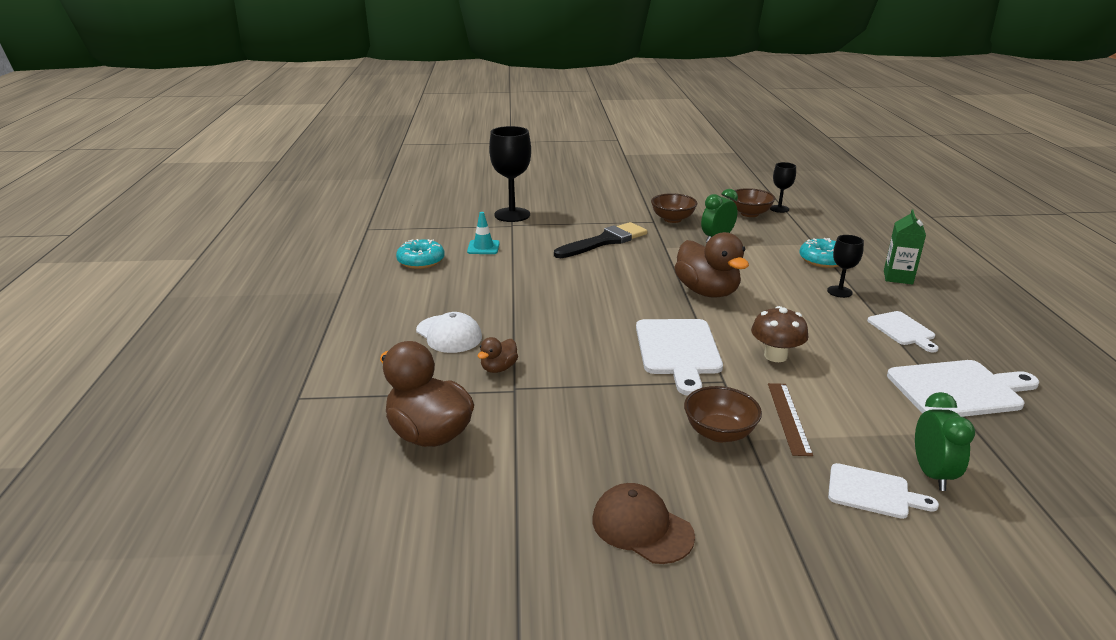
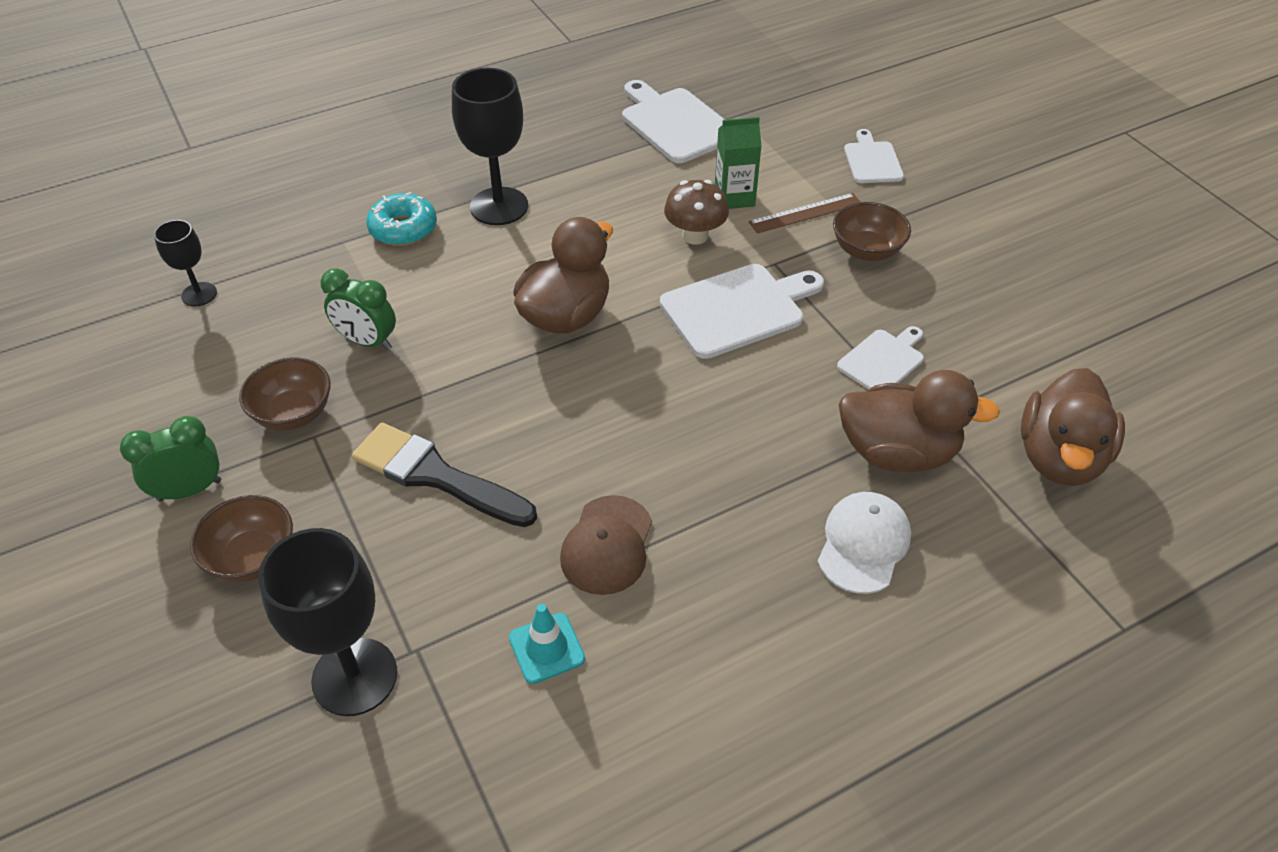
camera: 115 degrees left, 20 degrees up
turquoise donut [396,239,445,269] -> none
brown duck [478,337,518,373] -> brown duck [839,370,1000,472], size x2.08
brown cap [592,483,695,564] -> brown cap moved to [560,495,652,595]
brown bowl [730,188,775,217] -> brown bowl moved to [190,495,293,582]
black goblet [827,235,864,298] -> black goblet [452,68,528,225], size x1.84
white cutting board [867,311,938,353] -> white cutting board moved to [837,326,924,390]
green carton [884,209,926,285] -> green carton moved to [715,117,762,209]
green clock [915,392,975,491] -> green clock moved to [120,416,221,501]

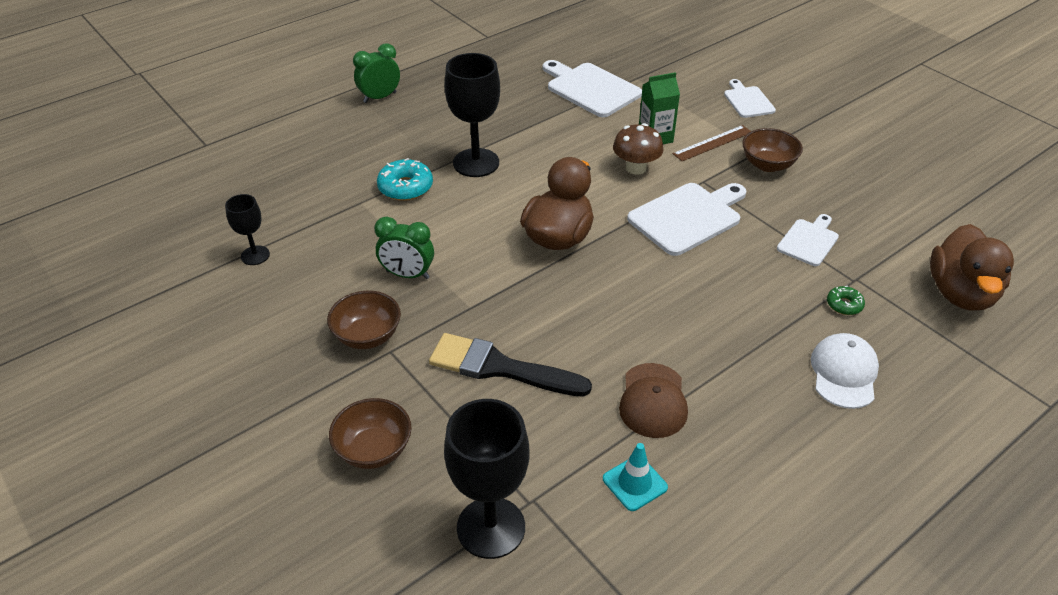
camera: 10 degrees left, 5 degrees down
green clock [120,416,221,501] -> green clock moved to [353,43,400,103]
brown duck [839,370,1000,472] -> green donut [827,286,865,315]

